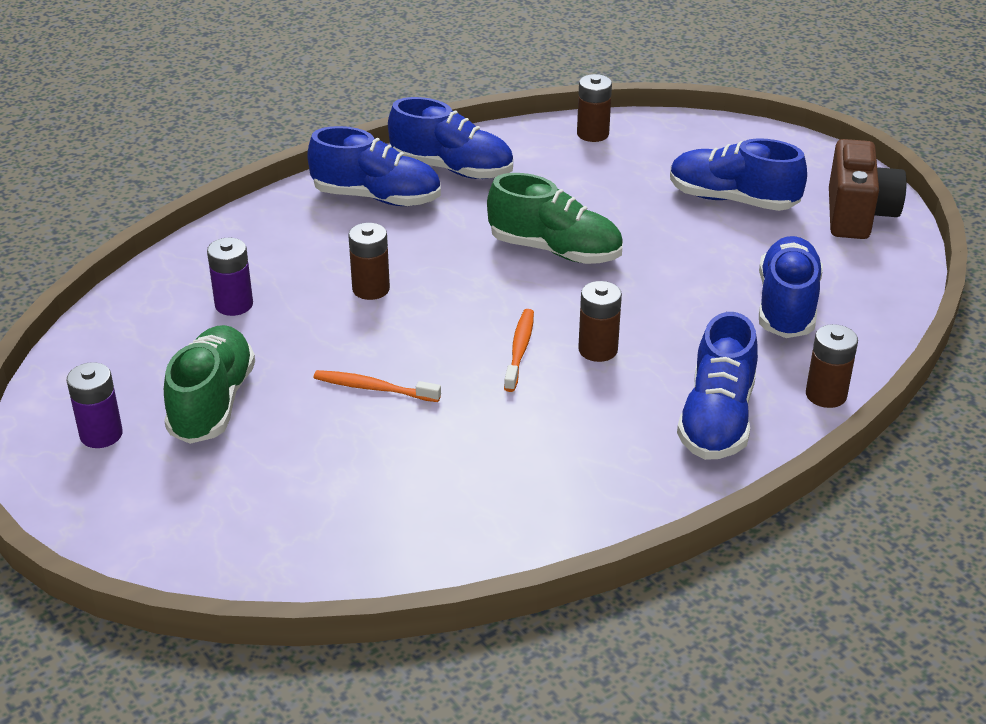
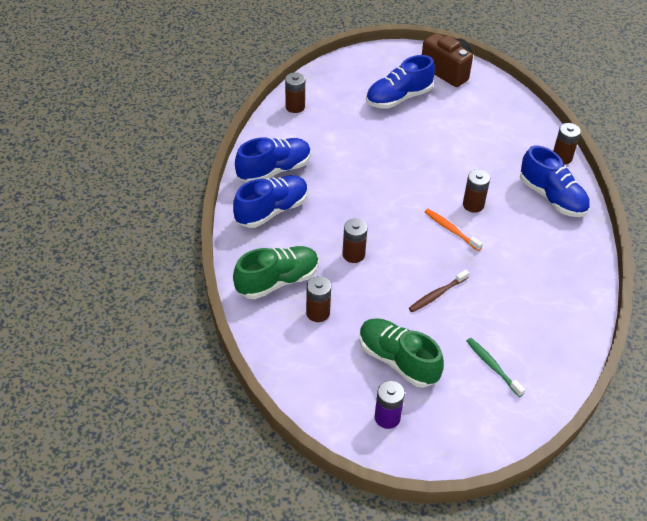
camera: 55 degrees left, 10 degrees up
purple battery [207,238,253,316] -> brown battery [306,276,331,322]
orange toothbrush [314,370,441,402] -> brown toothbrush [409,269,469,312]
green shoe [487,173,623,264] -> green shoe moved to [233,246,319,299]
blue shoe [759,236,823,338] -> none
none -> green toothbrush [467,338,525,397]

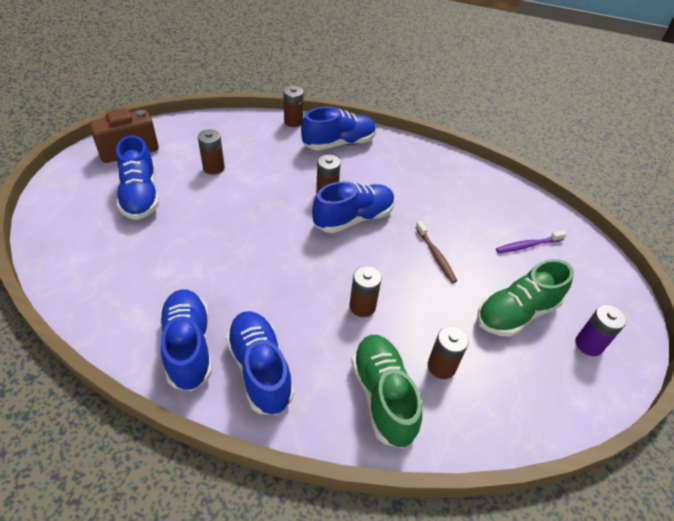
camera: 75 degrees left, 0 degrees up
brown battery [285,72,305,113] -> brown battery moved to [198,129,225,175]
orange toothbrush [425,209,483,251] -> blue shoe [312,181,395,233]
green toothbrush [467,338,525,397] -> purple toothbrush [496,231,567,253]

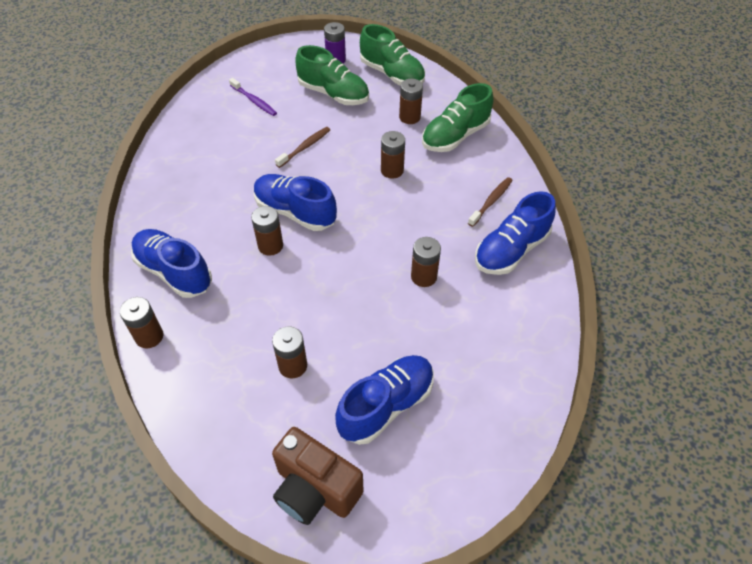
camera: 115 degrees left, 5 degrees up
blue shoe [226,311,294,415] -> brown toothbrush [468,177,513,227]
none -> green shoe [360,24,425,86]
none -> brown battery [411,237,441,287]

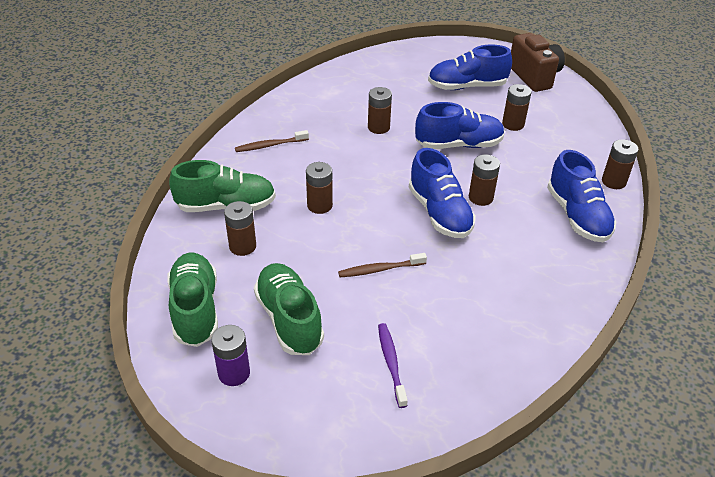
camera: 145 degrees left, 10 degrees down
blue shoe [475,191,556,275] -> blue shoe moved to [415,102,505,149]

